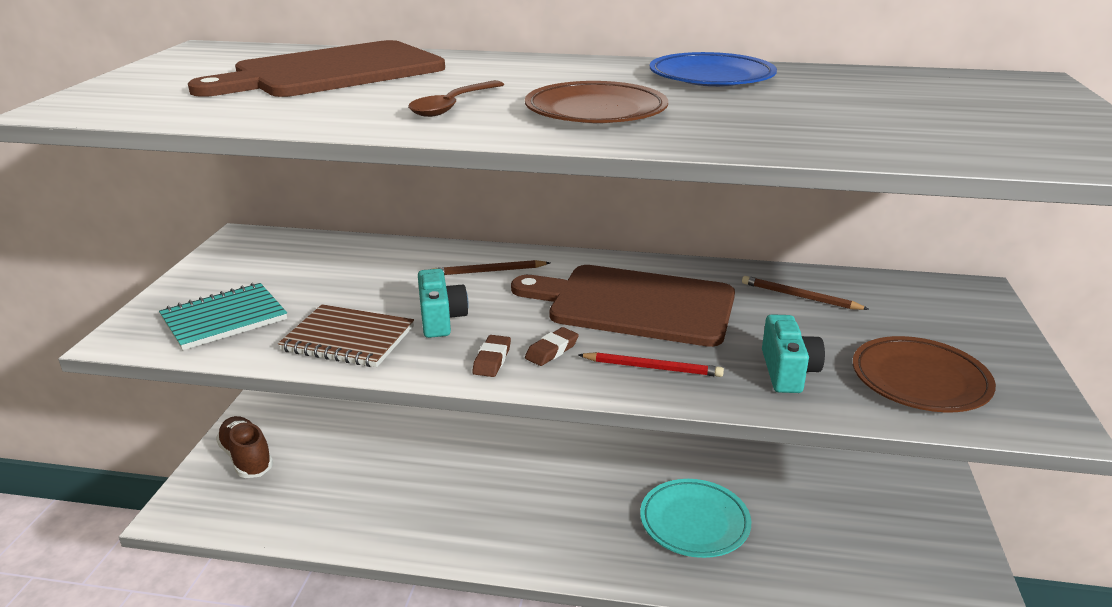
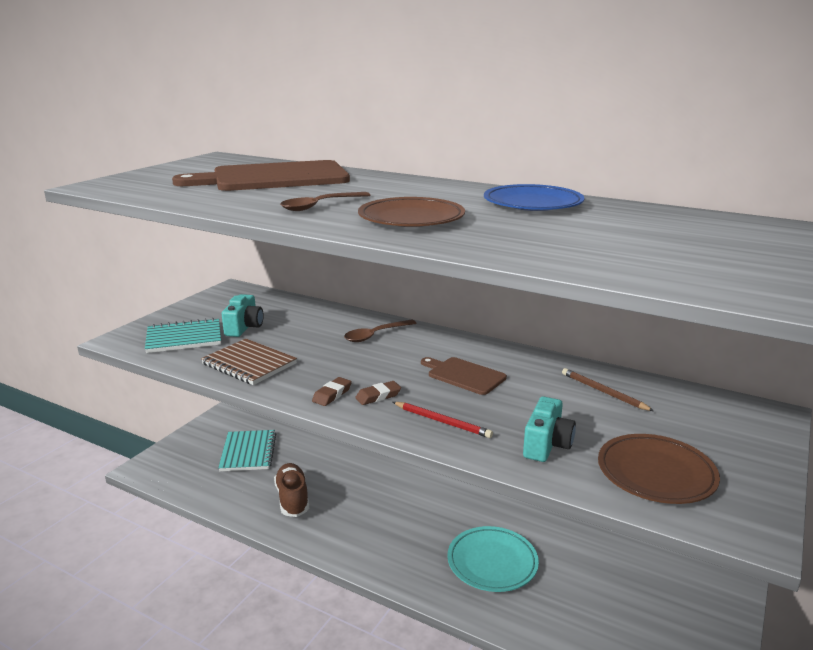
camera: 20 degrees right, 5 degrees down
brown shoe [216,416,273,478] -> brown shoe moved to [274,463,309,517]
turquoise camera [418,269,468,338] -> turquoise camera moved to [222,294,264,337]
brown pencil [432,260,550,276] -> brown spoon [344,319,417,342]
brown cutting board [511,265,735,347] -> brown cutting board [421,357,507,395], size x0.51
none -> turquoise notebook [218,430,276,471]

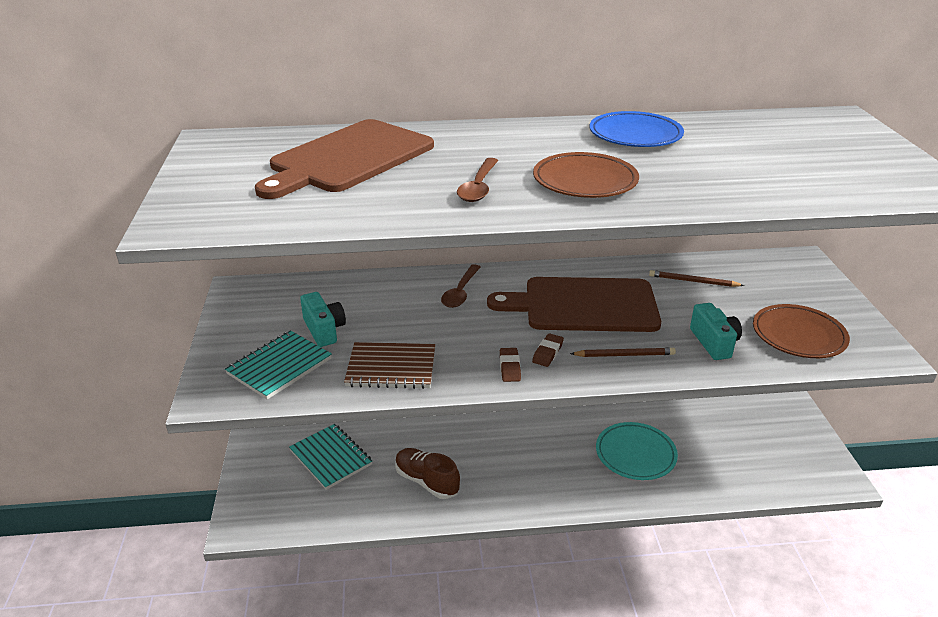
camera: 35 degrees left, 10 degrees up
red pencil [393,402,493,438] -> brown pencil [570,348,676,357]
brown cutting board [421,357,507,395] -> brown cutting board [487,277,661,332], size x1.98

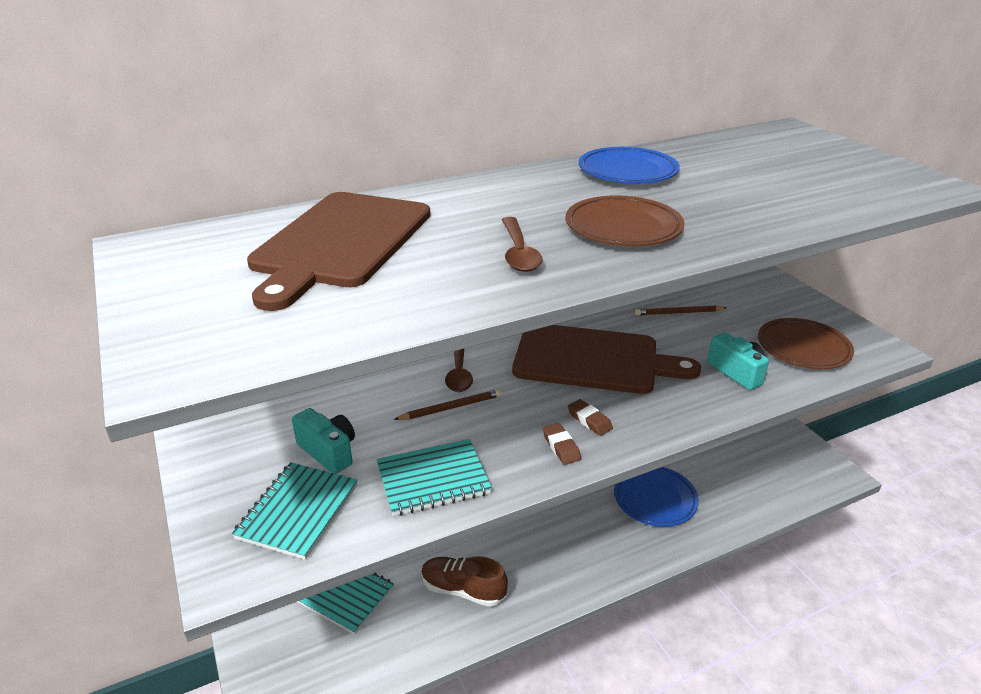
camera: 20 degrees left, 0 degrees up
brown notebook [344,342,435,389] -> turquoise notebook [377,439,492,516]
brown cutting board [487,277,661,332] -> brown cutting board turned 150 degrees counterclockwise [512,325,701,394]
brown eraser [532,333,564,367] -> brown eraser turned 45 degrees counterclockwise [568,399,613,436]
brown pencil [570,348,676,357] -> brown pencil moved to [394,389,502,420]
turquoise plate [596,422,678,480] -> blue plate [614,467,699,527]

